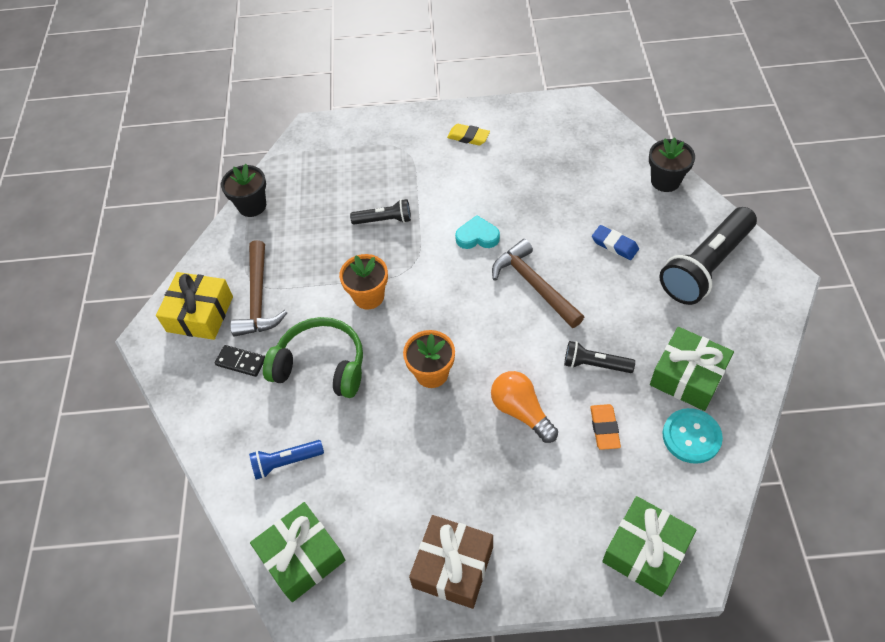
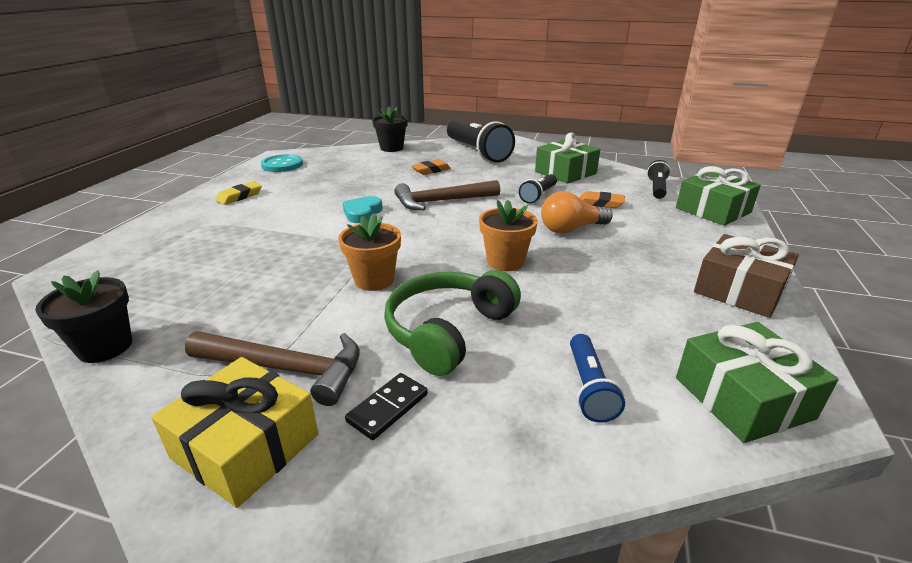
camera: 75 degrees left, 25 degrees down
black flashlight [350,199,411,225] -> black flashlight moved to [647,160,671,199]
blue eraser [592,225,639,260] -> orange eraser [411,159,451,175]
turquoise button [663,408,723,464] -> turquoise button moved to [261,154,303,172]

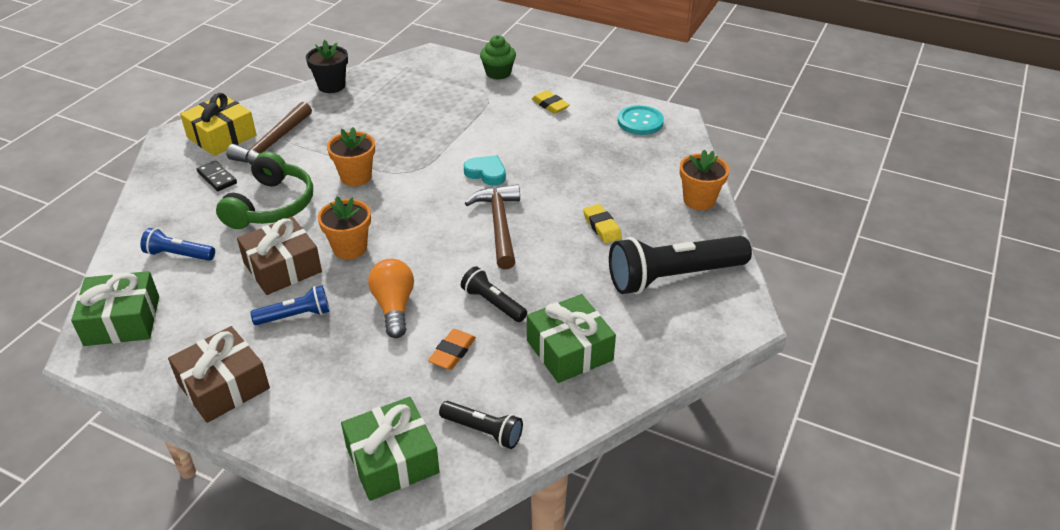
camera: 100 degrees right, 10 degrees up
black flower pot [372,106,408,152] -> orange flower pot [680,149,729,210]
green headphones [384,270,521,376] -> green headphones turned 60 degrees clockwise [216,152,313,229]
orange eraser [411,159,451,175] -> yellow eraser [583,204,622,243]
none -> brown gift [237,217,322,295]
none -> blue flashlight [250,286,330,325]
none -> green cupcake [480,35,516,80]

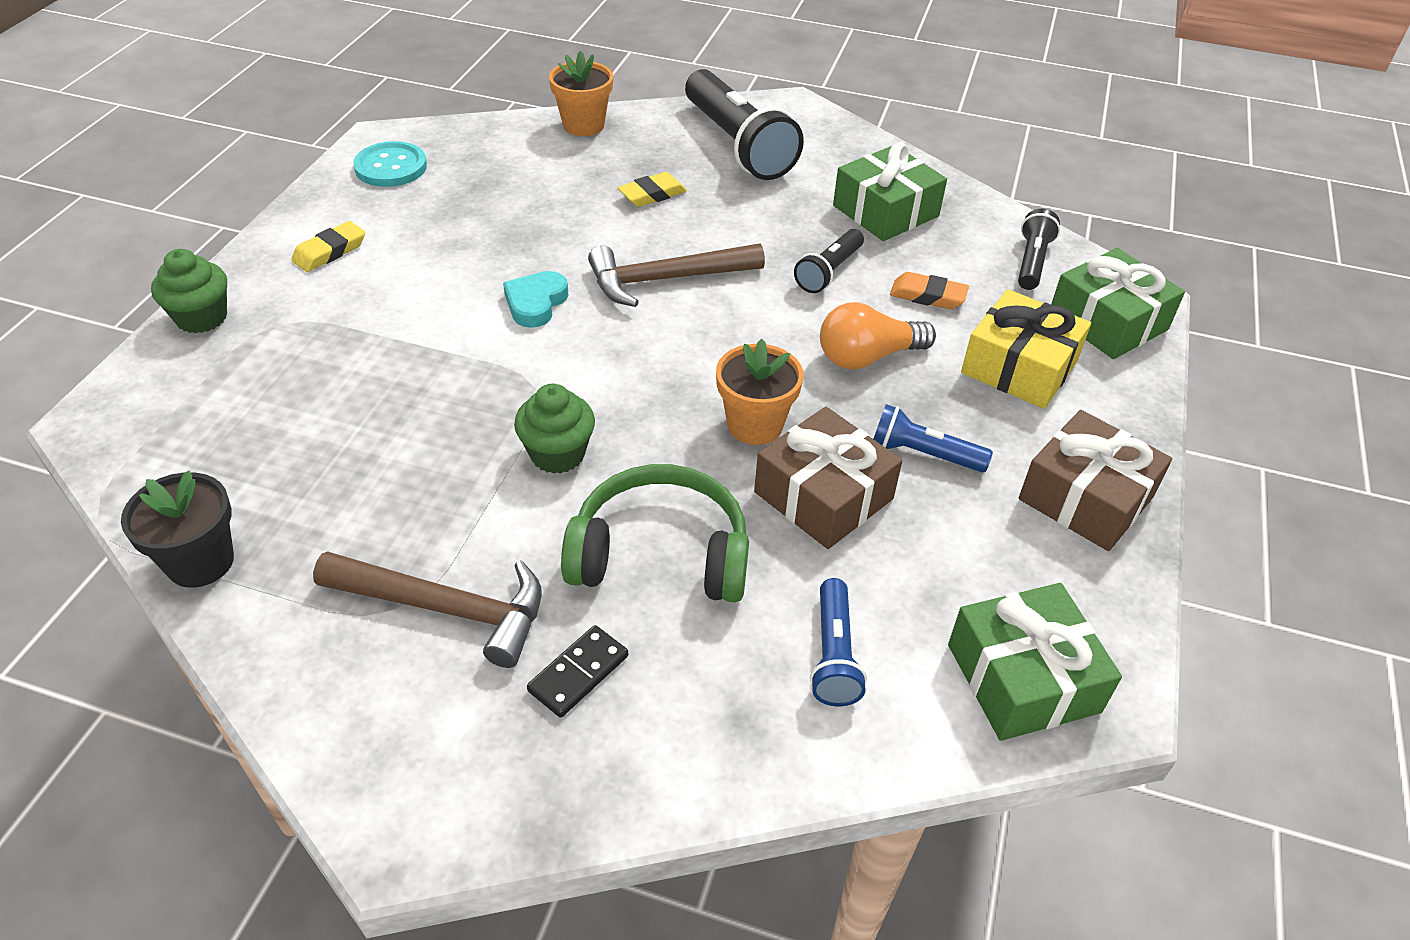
camera: 100 degrees left, 5 degrees up
yellow gift [180,93,257,156] -> yellow gift moved to [961,289,1091,409]
blue flashlight [250,286,330,325] -> blue flashlight turned 45 degrees counterclockwise [874,404,993,472]
orange flower pot [327,127,375,186] -> green cupcake [514,384,595,474]

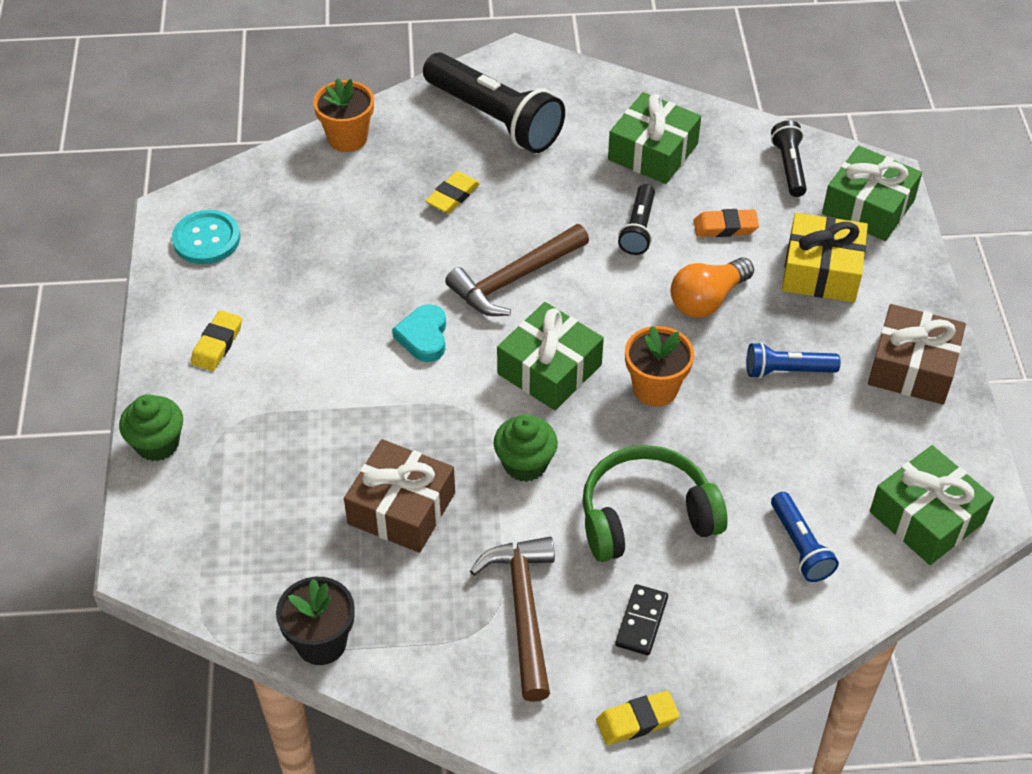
camera: 20 degrees left, 5 degrees up
brown hammer [313,551,542,668] -> brown hammer turned 90 degrees counterclockwise [470,537,555,702]
brown gift [754,407,902,549] -> brown gift moved to [344,439,455,553]
none -> green gift [497,302,604,411]
none -> yellow eraser [596,691,680,745]

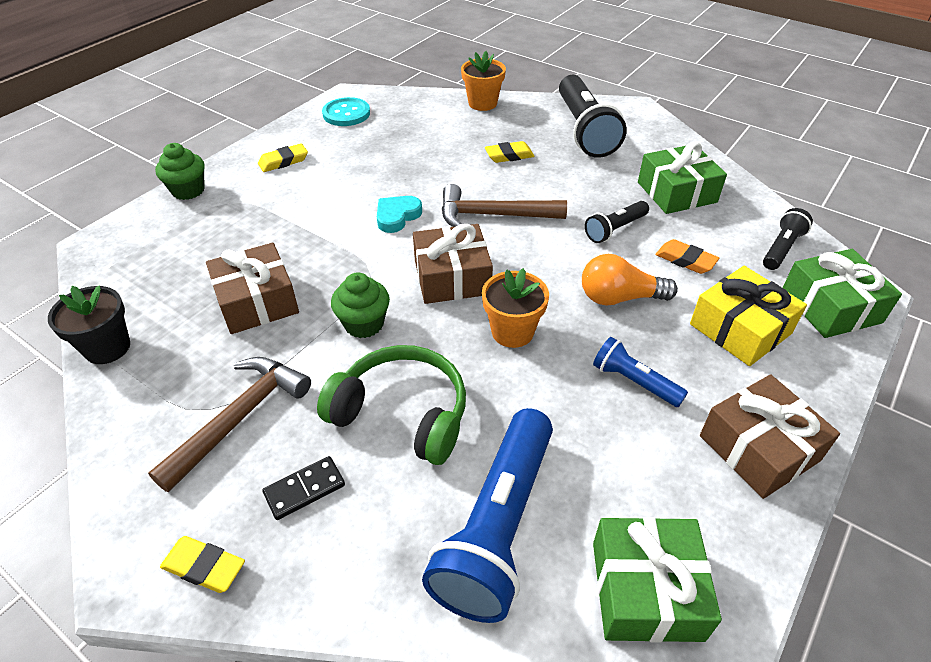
camera: 40 degrees right, 5 degrees down
green gift [497,302,604,411] -> brown gift [413,224,493,304]
blue flashlight [771,492,839,582] -> blue flashlight [422,408,553,623], size x1.97

